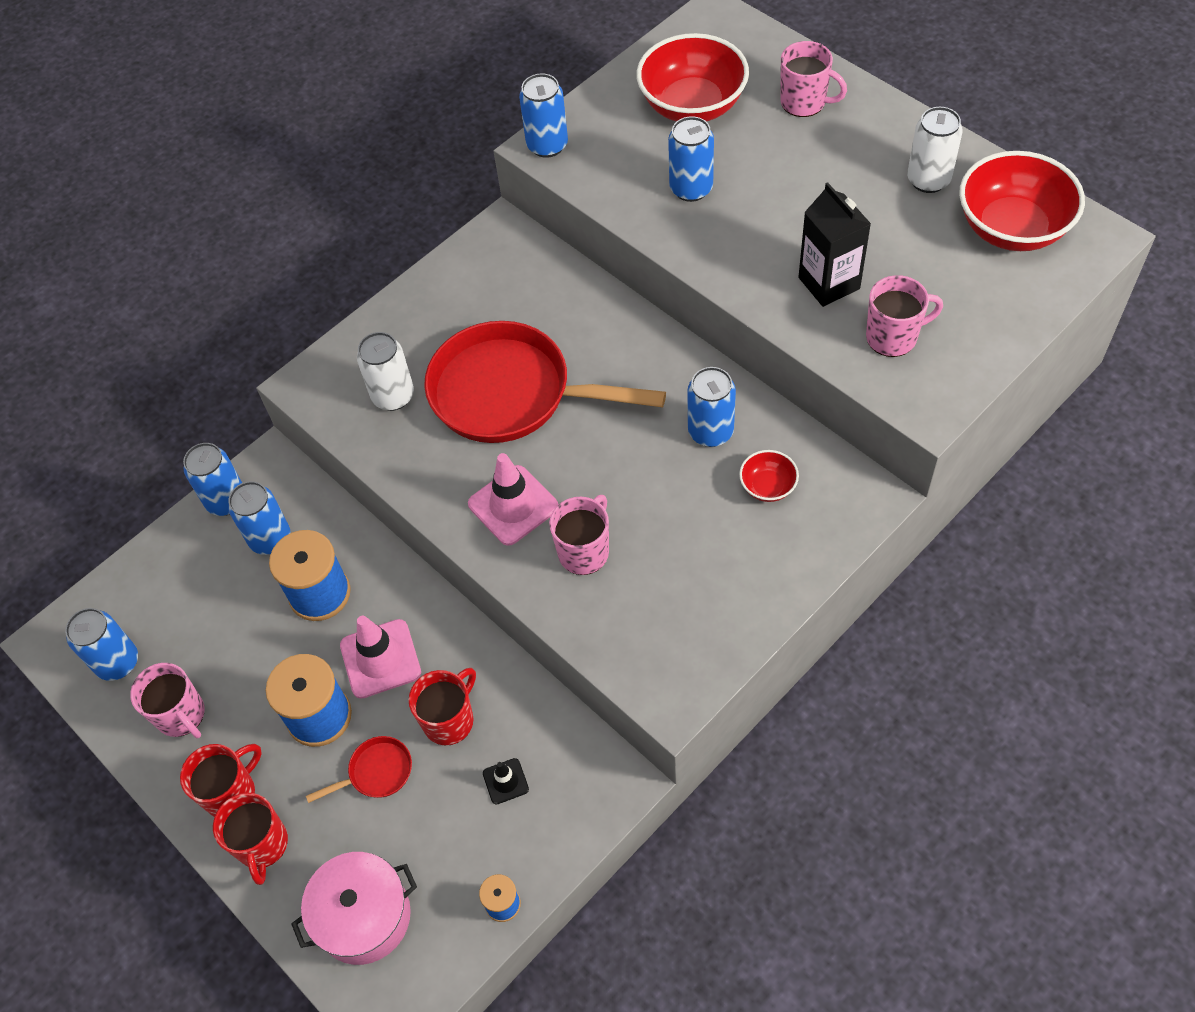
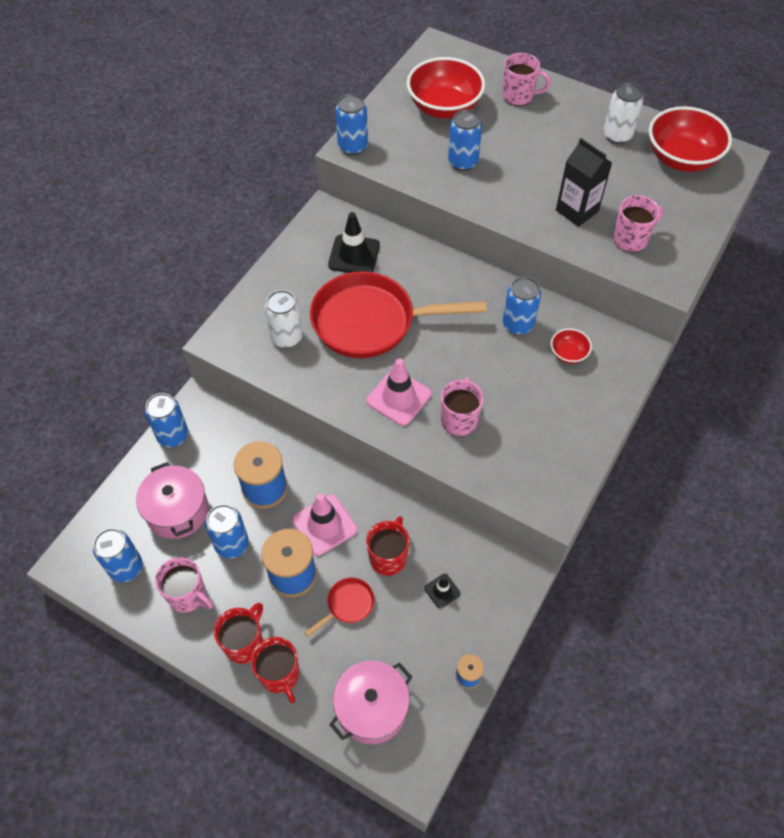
camera: 20 degrees left, 0 degrees up
blue can [228,481,290,555] -> blue can moved to [205,504,249,559]
none -> pink pot [136,462,209,539]
none -> black traffic cone [328,212,380,273]

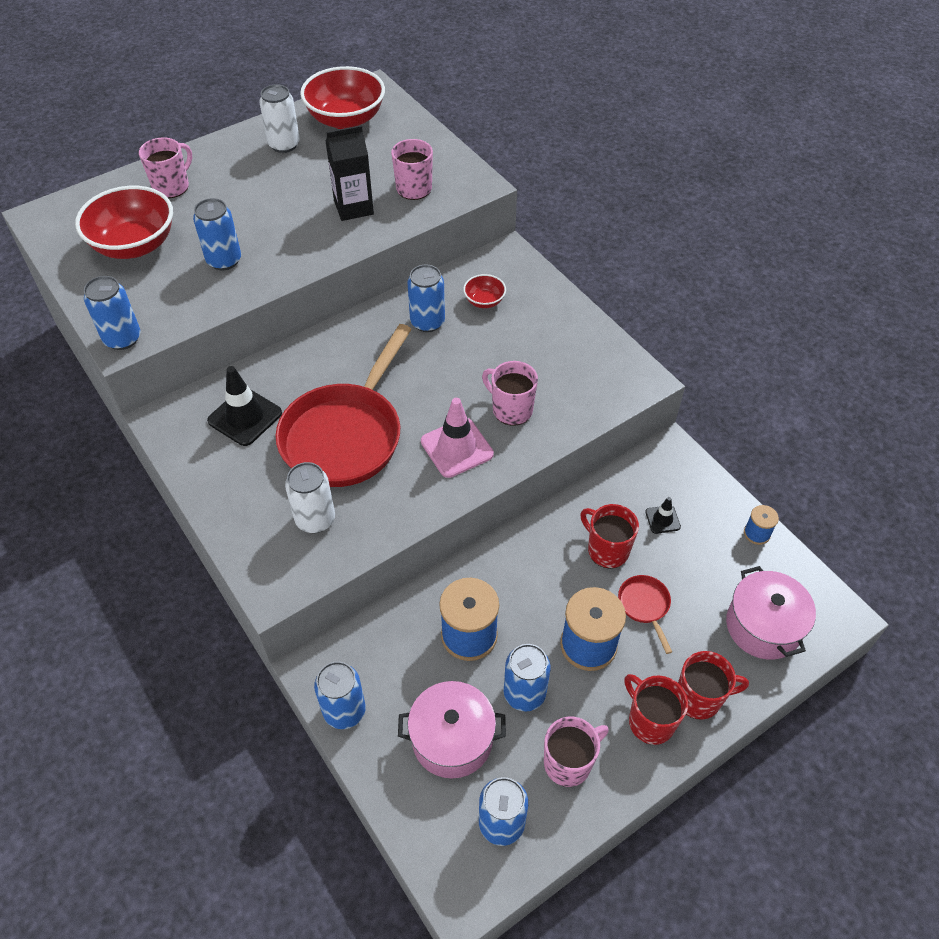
camera: 65 degrees left, 5 degrees down
pink traffic cone [292,493,357,556] -> none

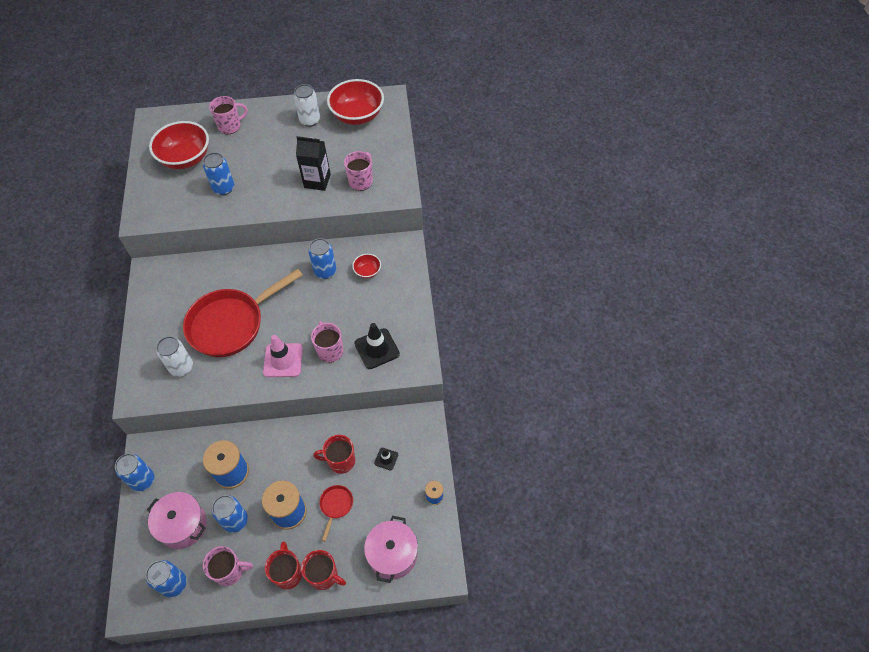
camera: 30 degrees right, 5 degrees up
blue can [84,276,141,350] -> none
black traffic cone [207,366,282,446] -> black traffic cone moved to [354,323,400,369]
red mug [580,504,639,568] -> red mug turned 75 degrees counterclockwise [313,435,355,474]

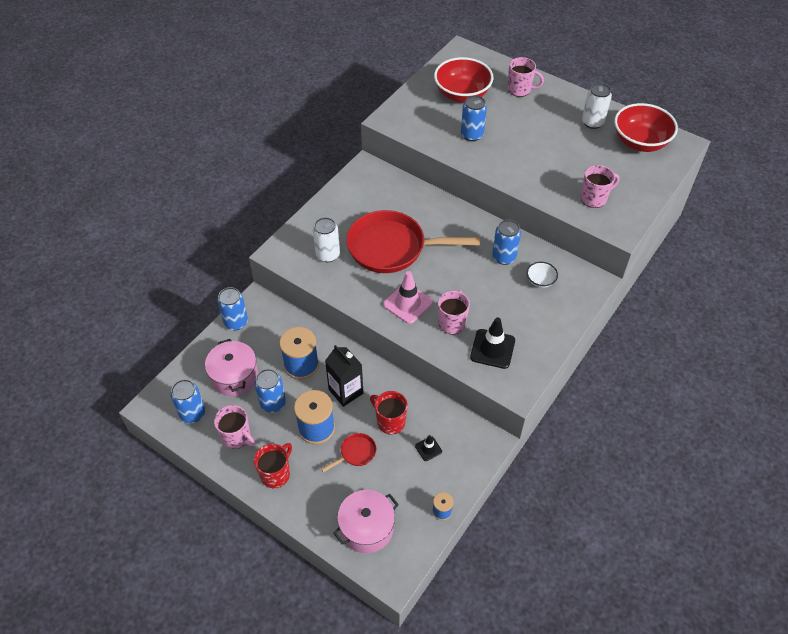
camera: 40 degrees right, 5 degrees down
black carton [296,136,331,191] -> black carton moved to [325,345,363,407]
red mug [301,550,346,590] -> none
red bowl [352,254,381,278] -> white bowl [527,262,558,288]

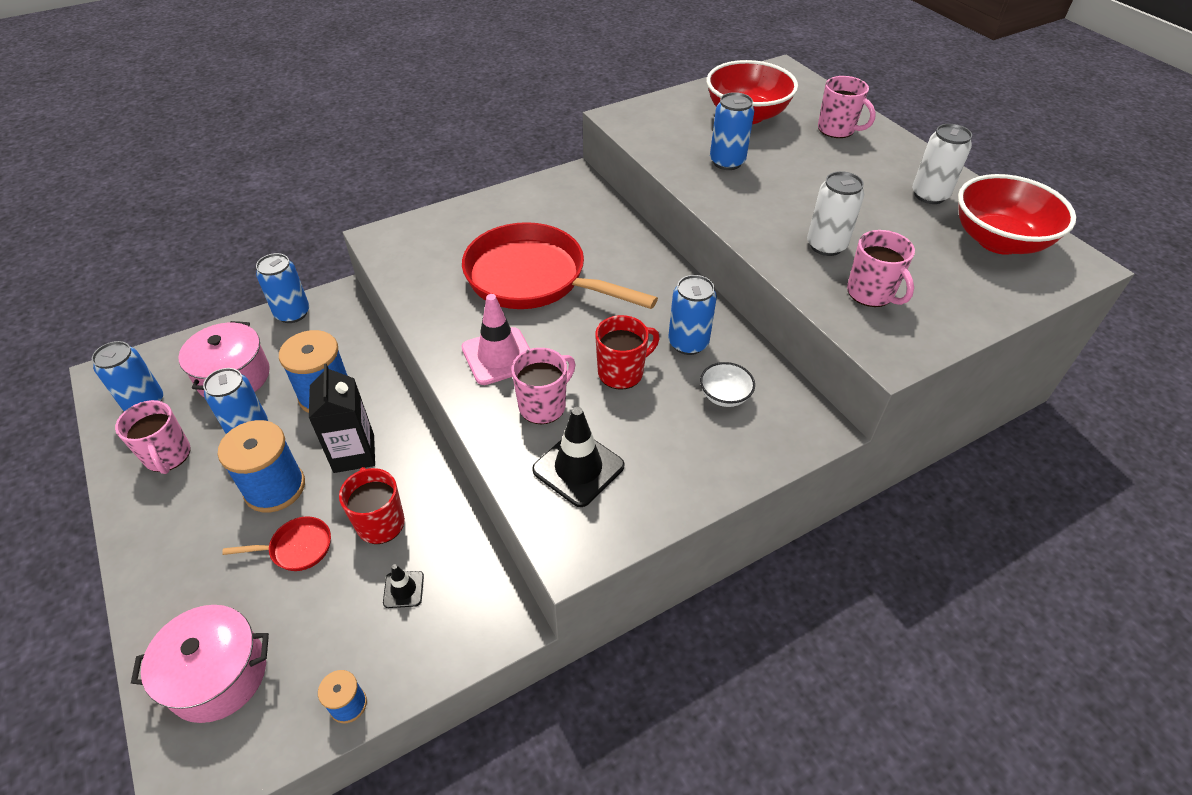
camera: 25 degrees right, 5 degrees down
red mug [254,443,292,488] -> red mug moved to [595,315,660,390]
white can [313,217,340,262] -> white can moved to [807,171,864,256]
pink mug [581,165,619,208] -> pink mug turned 60 degrees clockwise [847,230,915,307]

